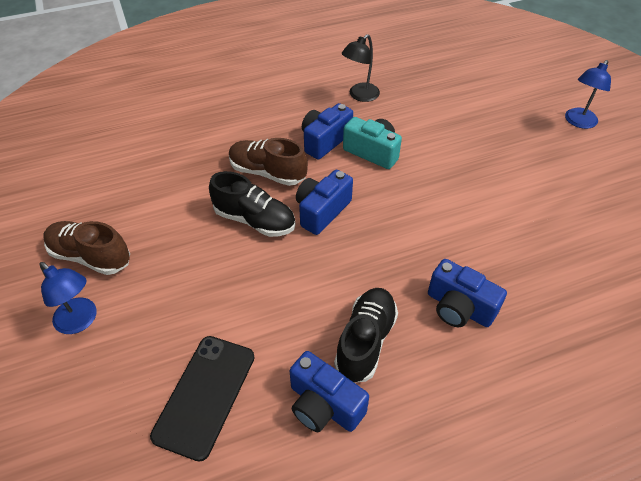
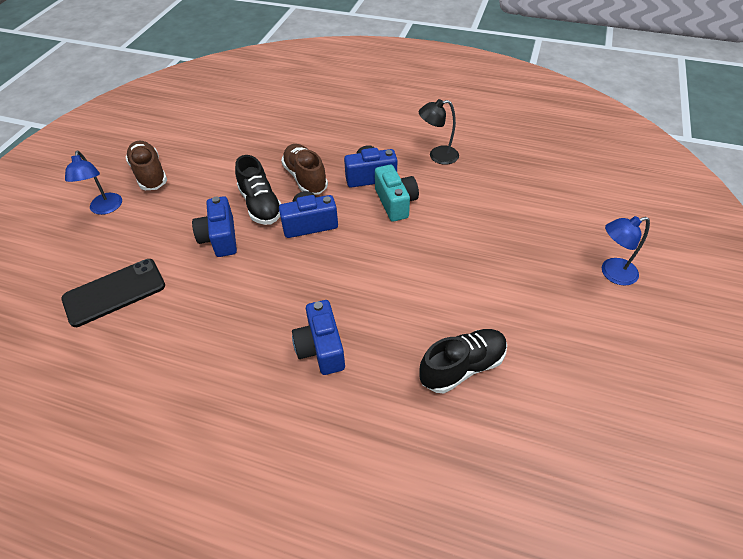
camera: 40 degrees right, 0 degrees up
blue camera [290,351,369,432] -> blue camera moved to [192,196,237,257]
black shoe [334,288,398,383] -> black shoe moved to [419,329,507,393]

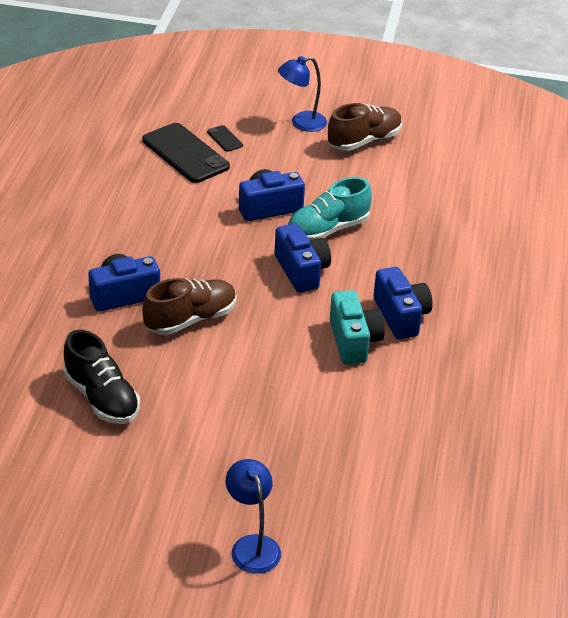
camera: 80 degrees right, 10 degrees down
black shoe [235,155,281,225] -> turquoise shoe [287,177,372,240]
brown shoe [281,144,328,195] -> brown shoe moved to [142,278,236,335]
turquoise camera [375,165,419,222] -> turquoise camera turned 75 degrees counterclockwise [330,290,385,365]
black lamp [419,99,459,165] -> none
none -> black phone [207,125,243,152]

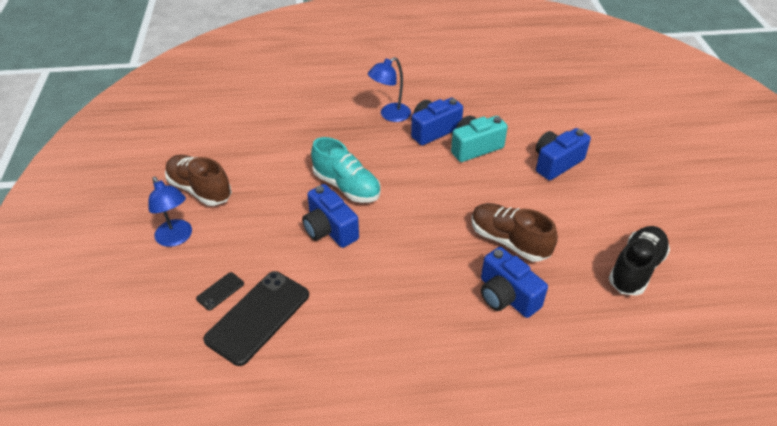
camera: 105 degrees left, 5 degrees up
blue lamp [226,459,281,574] -> blue lamp moved to [368,57,411,122]
blue camera [275,223,331,293] -> blue camera moved to [536,128,591,181]

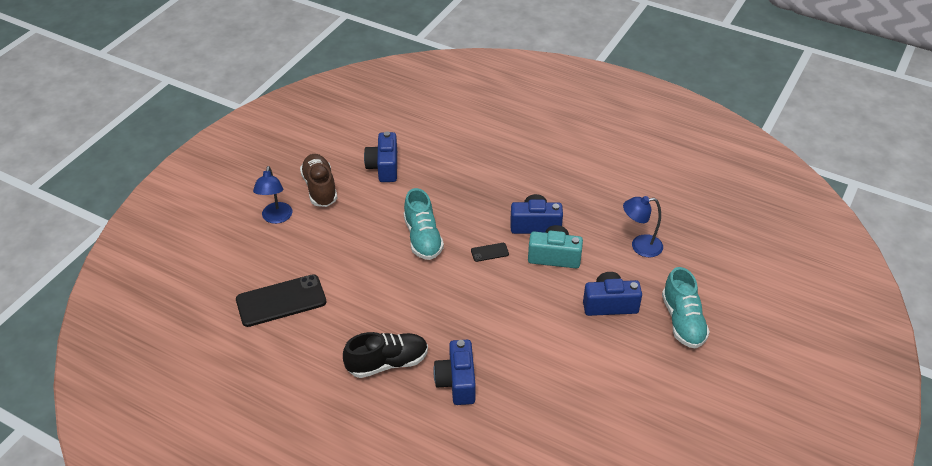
camera: 35 degrees right, 0 degrees up
black phone [196,272,244,311] -> black phone moved to [471,243,509,262]
blue camera [302,184,359,248] -> blue camera moved to [364,131,397,182]
blue lamp [368,57,411,122] -> blue lamp moved to [623,196,663,257]
brown shoe [471,203,558,262] -> none
black shoe [609,226,670,296] -> black shoe moved to [343,332,428,378]
none -> turquoise shoe [662,267,710,348]

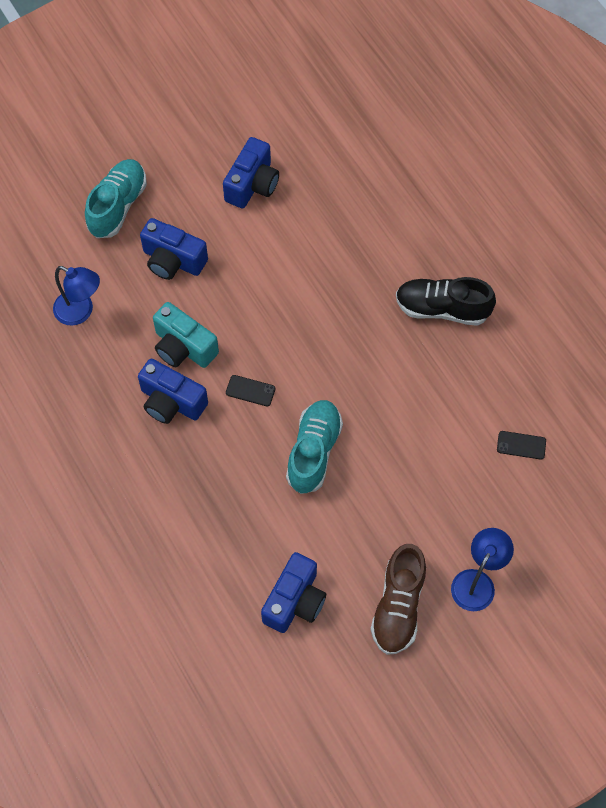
camera: 150 degrees left, 20 degrees up
black phone [236,274,326,327] -> black phone [497,431,546,460], size x0.44
blue camera [433,340,476,405] -> blue camera moved to [223,137,279,208]

